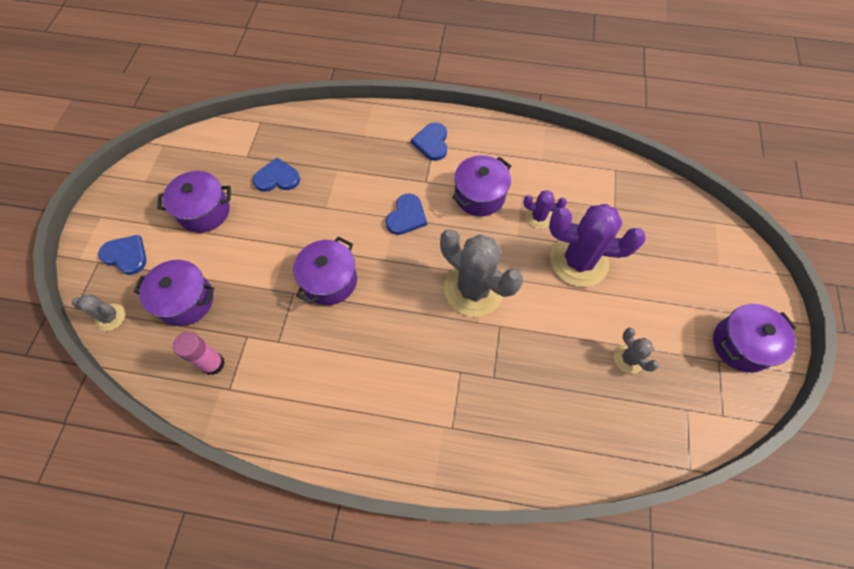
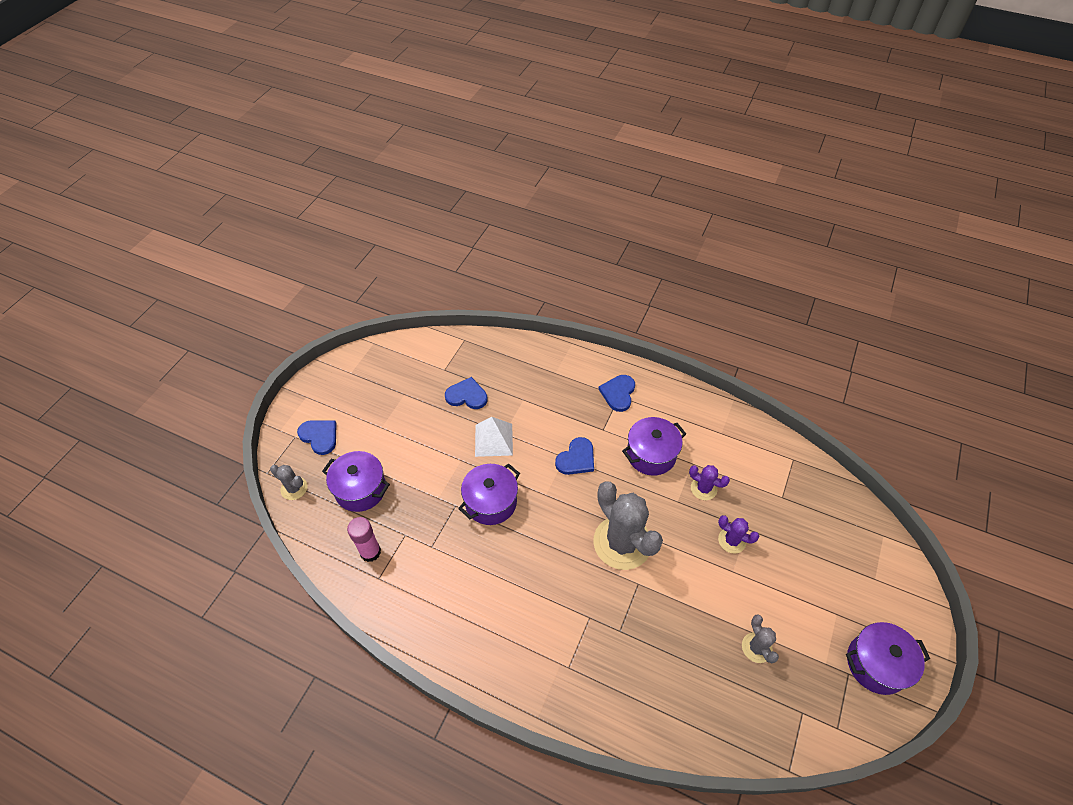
camera: 15 degrees right, 10 degrees down
purple pot [157,171,231,233] -> none
purple cactus [549,204,645,287] -> purple cactus [718,515,759,554], size x0.48
none -> white pyramid [475,417,513,457]

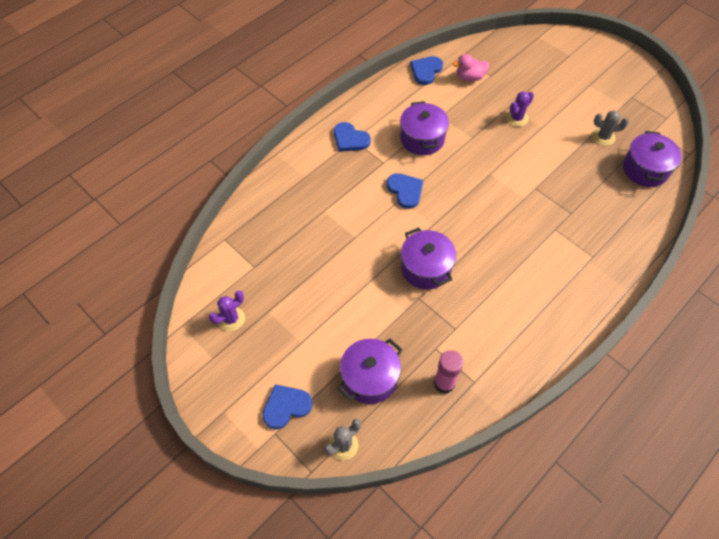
camera: 70 degrees left, 5 degrees up
blue heart [445,377,487,409] -> blue heart moved to [410,56,443,85]
white pyramid [475,417,513,457] -> none
grey cactus [593,481,663,570] -> none
purple cactus [689,465,730,500] -> purple cactus moved to [209,290,245,331]
purple pot [846,622,930,695] -> purple pot moved to [623,131,682,187]
none -> pink duck [452,54,489,82]

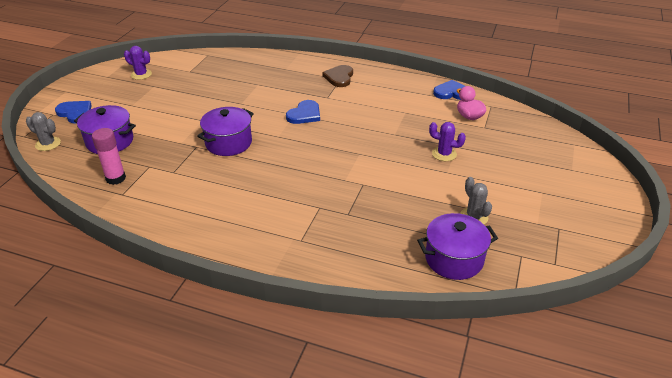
camera: 65 degrees right, 20 degrees down
blue heart [334,122,371,152] -> brown heart [322,65,353,87]
purple pot [400,101,449,155] -> none

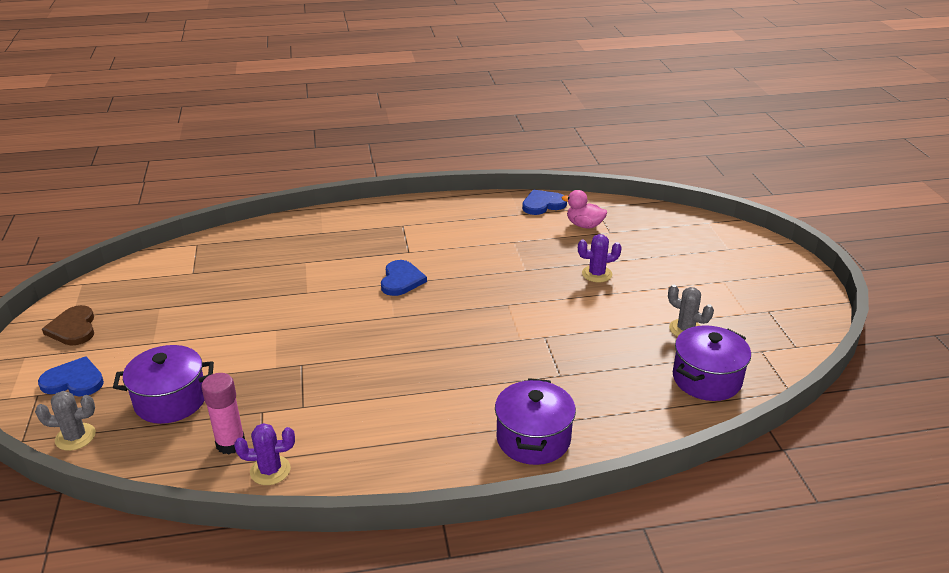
camera: 30 degrees left, 5 degrees down
purple cactus [124,46,152,80] -> purple cactus moved to [234,423,295,485]
purple pot [197,107,254,156] -> purple pot moved to [495,378,576,465]
brown heart [322,65,353,87] -> brown heart moved to [42,305,94,346]

